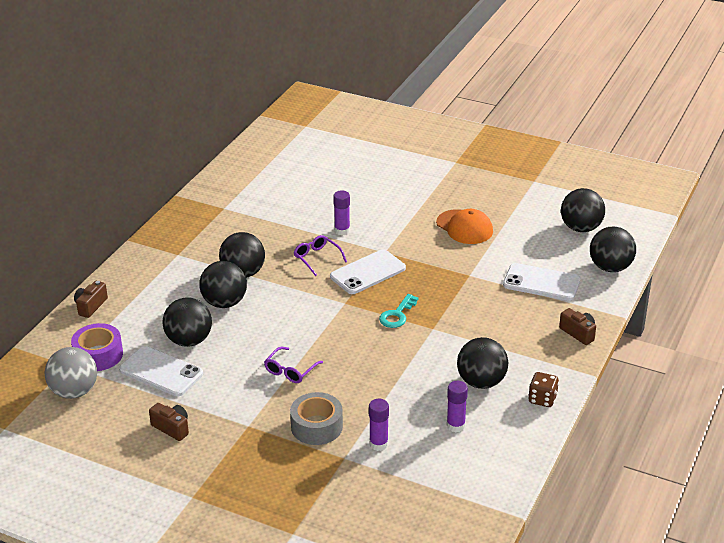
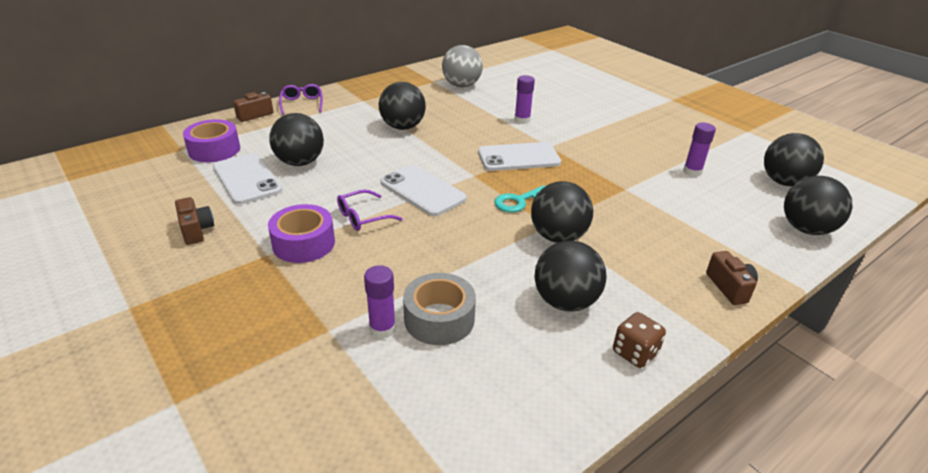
camera: 25 degrees right, 0 degrees up
grey ball [44,347,97,399] -> grey ball moved to [442,45,483,87]
black ball [200,261,247,308] -> black ball moved to [531,181,593,243]
grey tape [290,392,343,445] -> grey tape moved to [403,273,476,345]
purple glasses [294,235,347,276] -> purple glasses moved to [279,84,323,115]
orange cap [436,209,493,244] -> none
purple glue stick [447,381,468,432] -> purple glue stick moved to [683,123,716,177]
white phone [503,263,580,301] -> white phone moved to [381,165,467,216]
none -> purple tape [268,204,335,263]

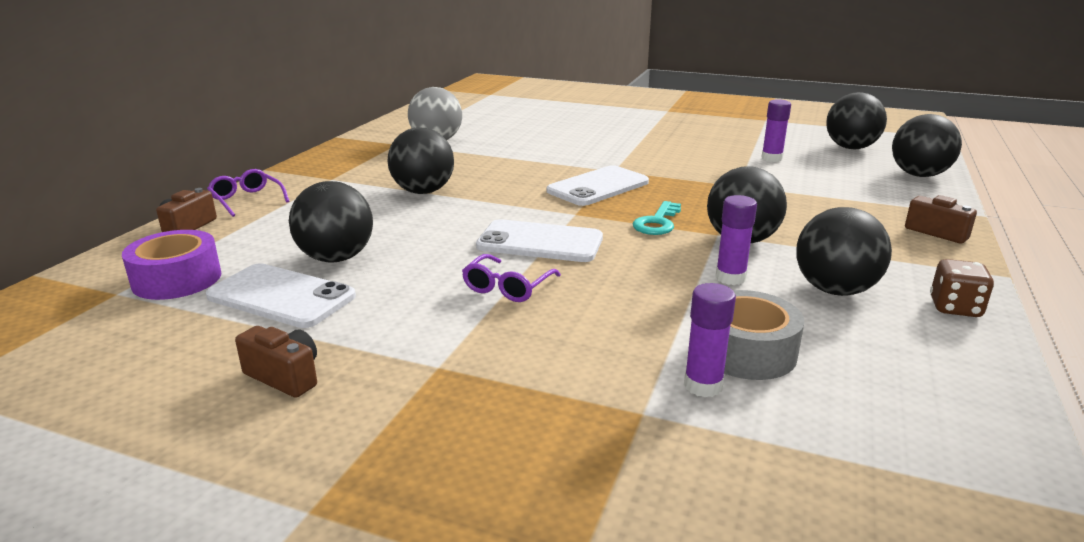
camera: 30 degrees left, 10 degrees down
purple tape [268,204,335,263] -> none
purple glue stick [514,75,535,124] -> purple glue stick moved to [716,195,757,285]

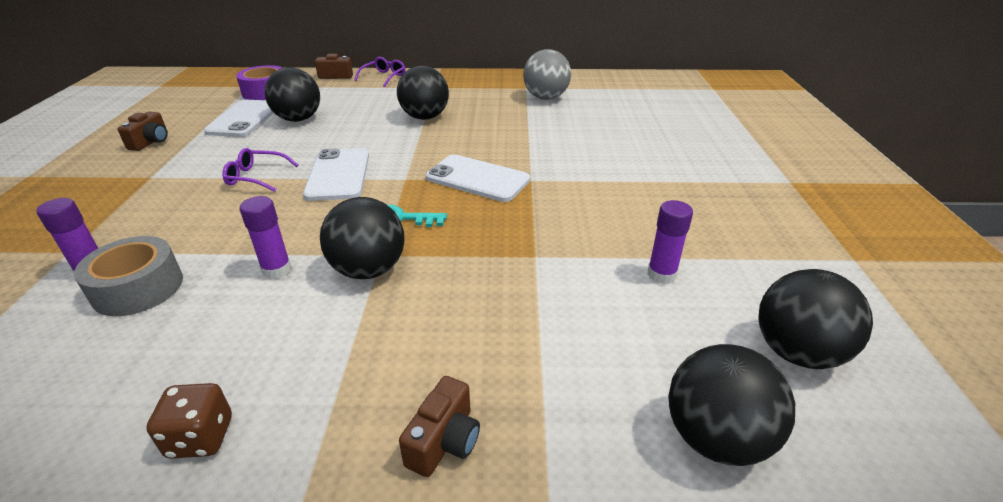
camera: 70 degrees right, 10 degrees up
black ball [796,207,892,296] -> none

